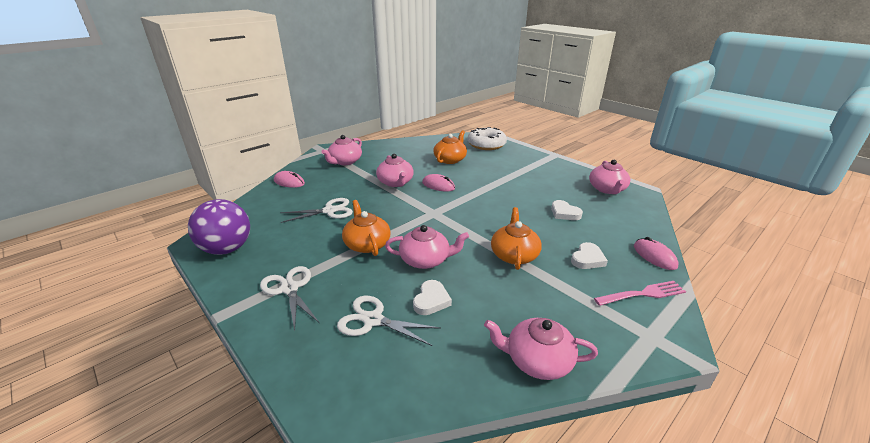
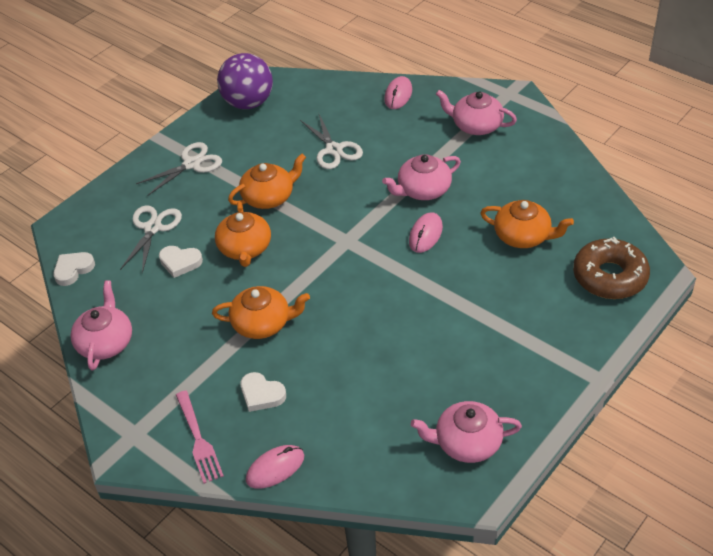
camera: 85 degrees right, 15 degrees up
pink teapot [385,225,469,269] -> orange teapot [215,202,271,267]
white donut [468,127,507,150] -> brown donut [573,237,650,299]
white heart [551,200,583,220] -> white heart moved to [53,252,95,286]

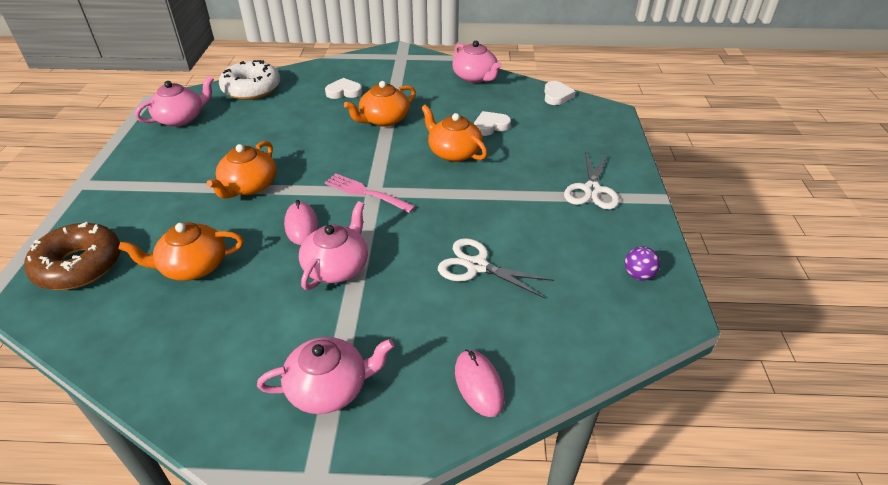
camera: 140 degrees right, 5 degrees down
white scissors [120,205,182,273] -> none
pink fork [176,391,224,484] -> pink fork moved to [325,174,416,213]
purple ball [217,53,273,109] -> purple ball [625,247,660,280], size x0.44
orange teapot [228,154,306,209] -> orange teapot moved to [207,141,276,199]
pink mouse [246,445,304,488] -> none
none -> white donut [219,60,280,100]

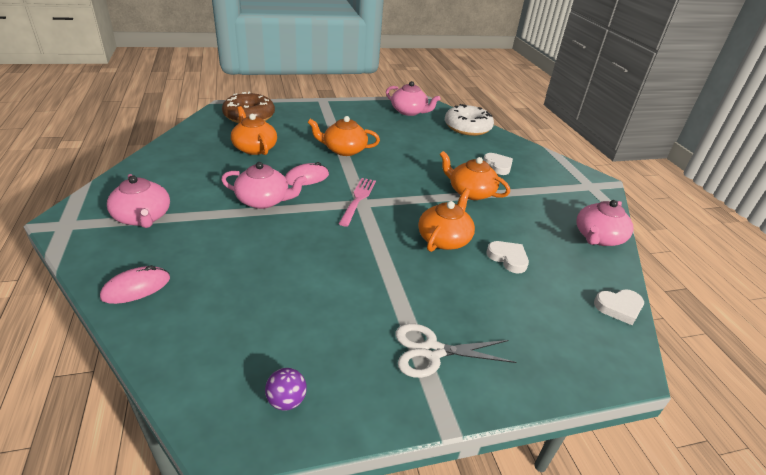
camera: 70 degrees right, 5 degrees down
white scissors [438,238,554,298] -> none

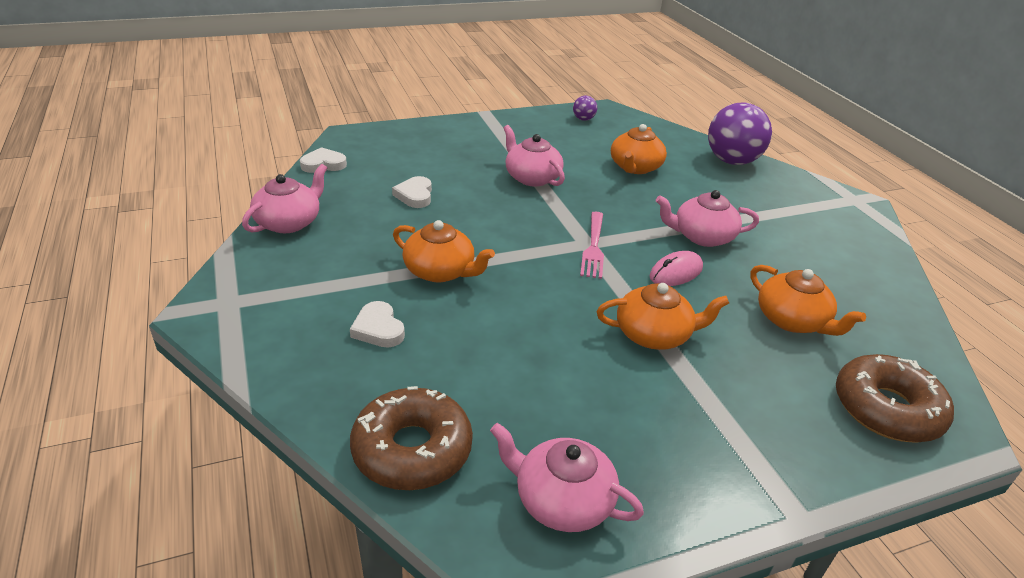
camera: 175 degrees right, 0 degrees up
pink mouse [100,265,170,304] -> purple ball [708,102,772,165]
pink teapot [107,174,170,228] -> pink teapot moved to [504,125,565,187]
white scissors [395,324,516,378] -> none
orange teapot [418,189,475,252] -> orange teapot moved to [611,124,667,174]
white donut [445,104,494,136] -> brown donut [350,386,473,490]
white heart [486,241,529,273] -> white heart turned 45 degrees clockwise [392,176,432,208]

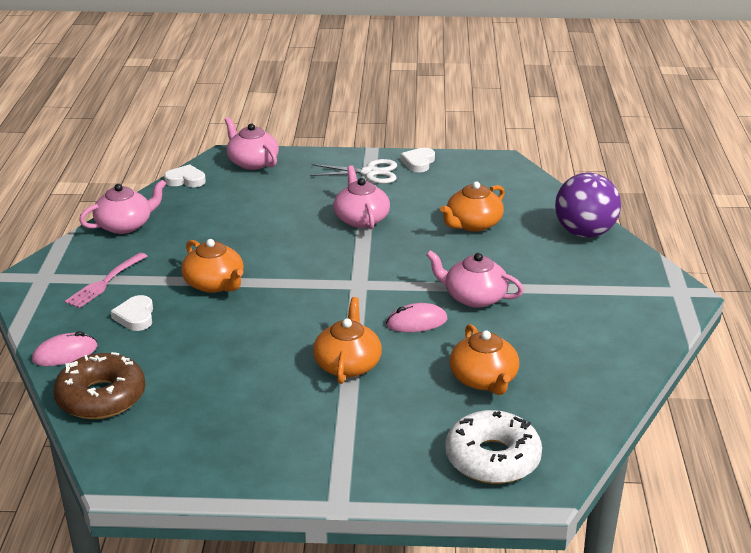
camera: 25 degrees right, 5 degrees down
white heart [392,176,432,208] -> white heart moved to [401,148,435,172]
pink teapot [490,423,644,532] -> pink teapot moved to [225,117,279,170]
purple ball [573,96,597,121] -> none
pink fork [580,212,604,279] -> pink fork moved to [64,252,147,308]
orange teapot [597,283,729,350] -> orange teapot turned 105 degrees counterclockwise [313,297,382,384]
brown donut [836,354,954,443] -> white donut [445,410,542,484]
none -> pink mouse [32,331,97,366]
none -> white scissors [310,159,397,184]

